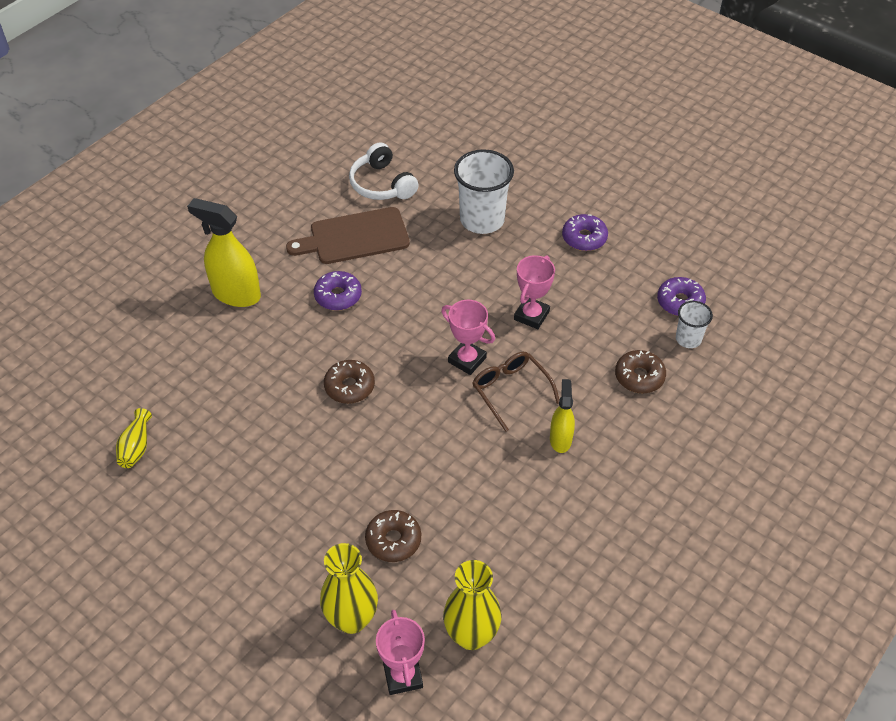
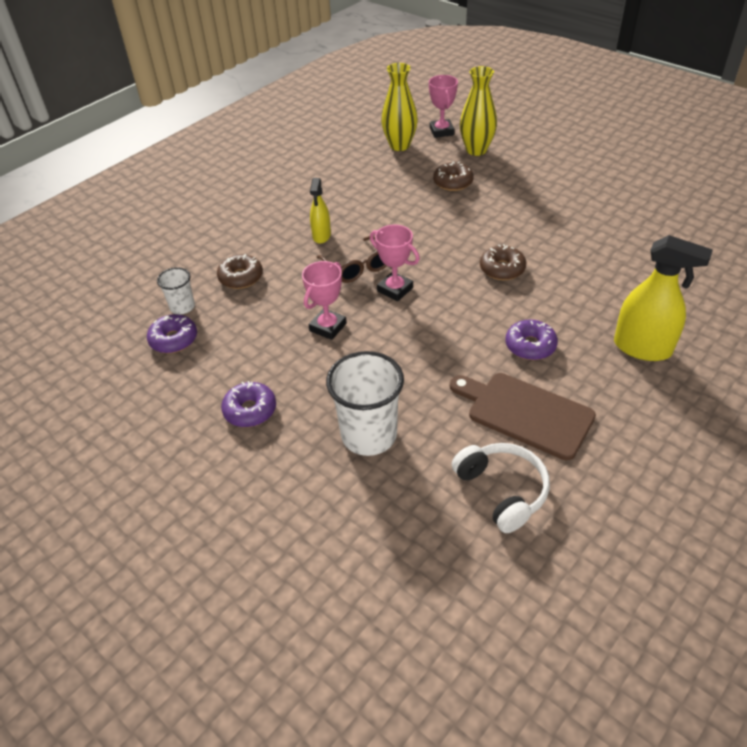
camera: 175 degrees left, 5 degrees down
yellow vase [116,408,152,468] -> none
brown cutting board [286,207,410,264] -> brown cutting board turned 135 degrees counterclockwise [450,373,596,460]

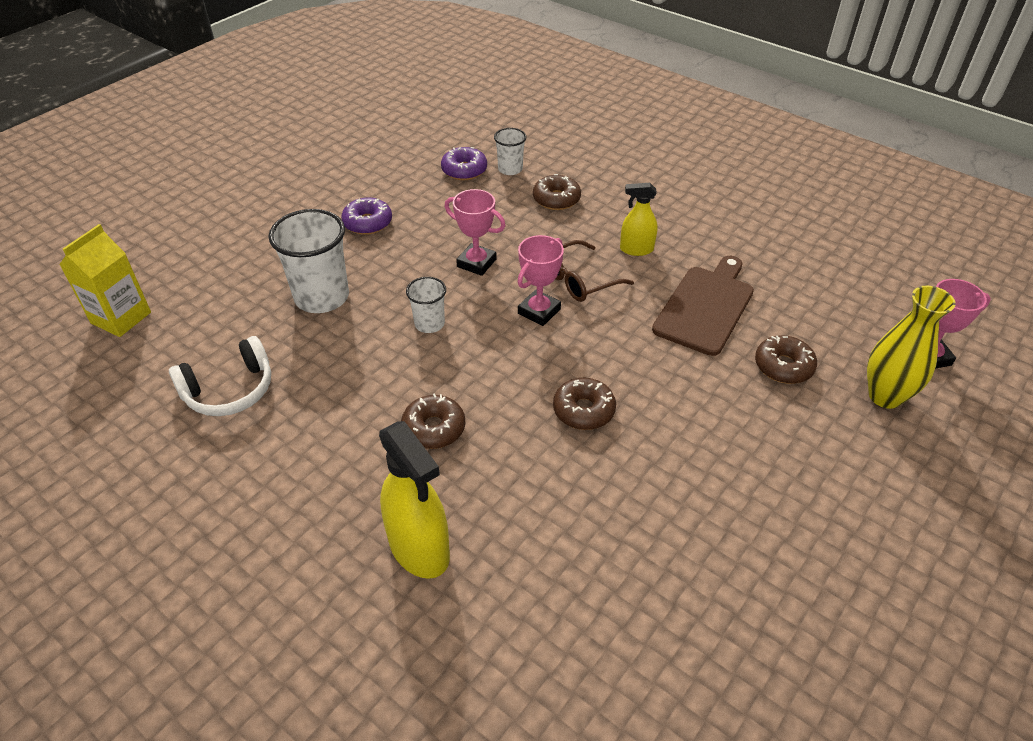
camera: 85 degrees right, 0 degrees up
yellow vase [381,63,418,151] -> none
brown cutting board [450,373,596,460] -> brown cutting board moved to [652,256,754,356]
purple donut [505,320,558,360] -> brown donut [401,393,465,449]
yellow spray bottle [614,235,713,361] -> yellow spray bottle turned 60 degrees counterclockwise [379,421,450,579]
none -> yellow carton [59,224,151,337]
none -> white cup [406,277,446,333]

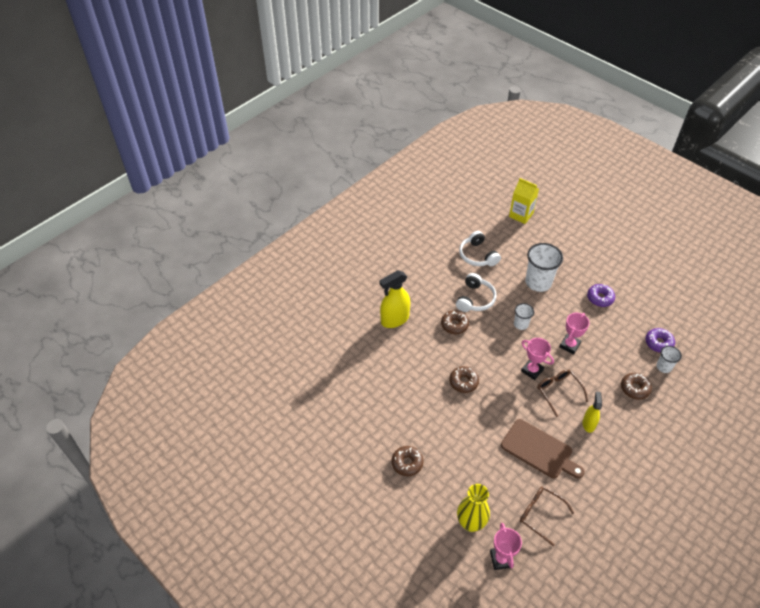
camera: 95 degrees right, 5 degrees up
brown donut [755,336,817,384] -> brown donut moved to [392,446,424,476]
none -> white headphones [456,273,497,312]
none -> brown glasses [520,486,574,546]

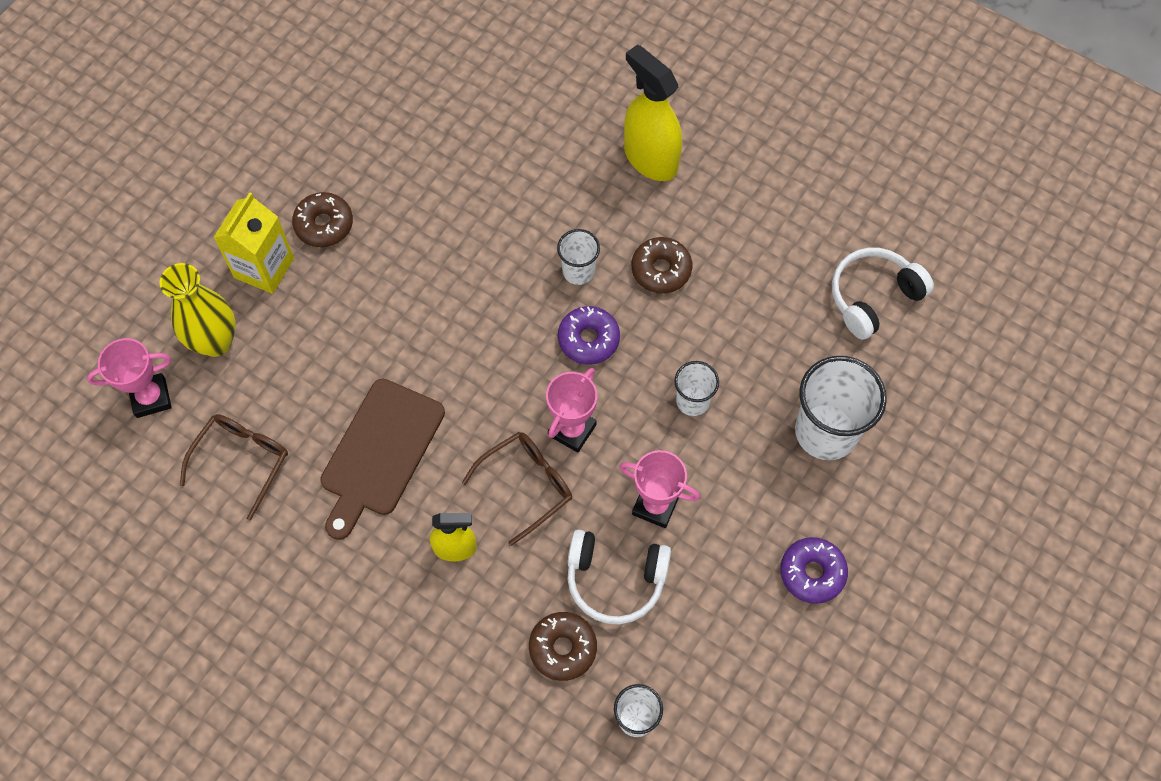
camera: 80 degrees right, 15 degrees up
brown donut [449,366,479,393] -> none
white headphones [456,273,497,312] -> white headphones moved to [568,529,671,624]
yellow carton [509,178,539,224] -> yellow carton moved to [213,192,294,294]
purple donut [645,328,675,353] -> purple donut moved to [558,306,620,365]
none -> white cup [557,229,600,285]

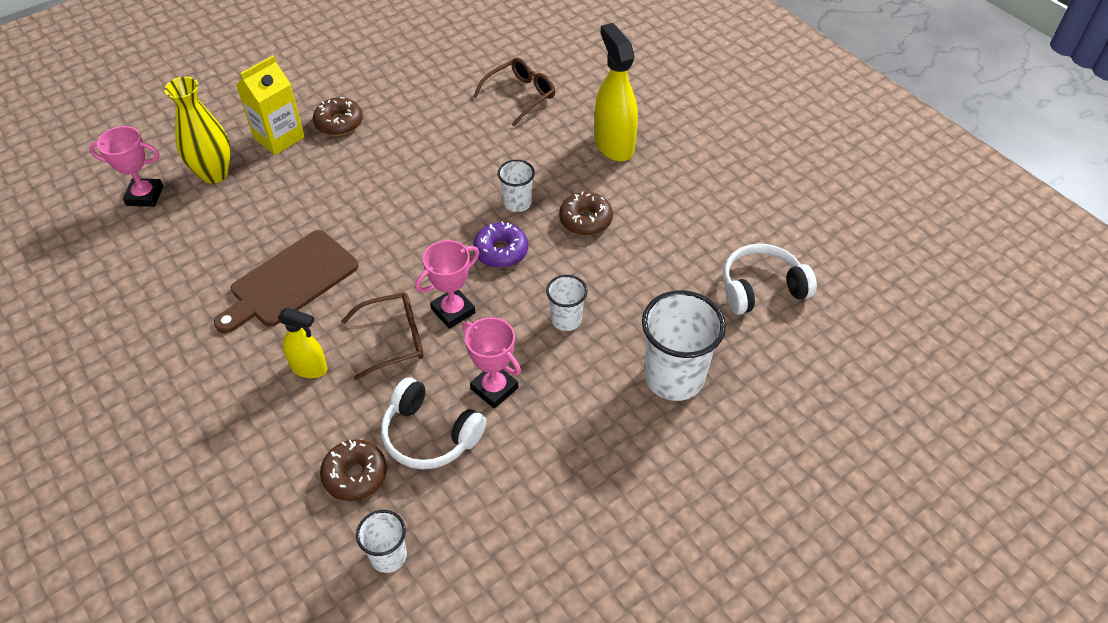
camera: 20 degrees right, 15 degrees down
brown glasses [180,414,288,521] -> brown glasses moved to [473,58,555,126]
purple donut [780,537,848,604] -> none

